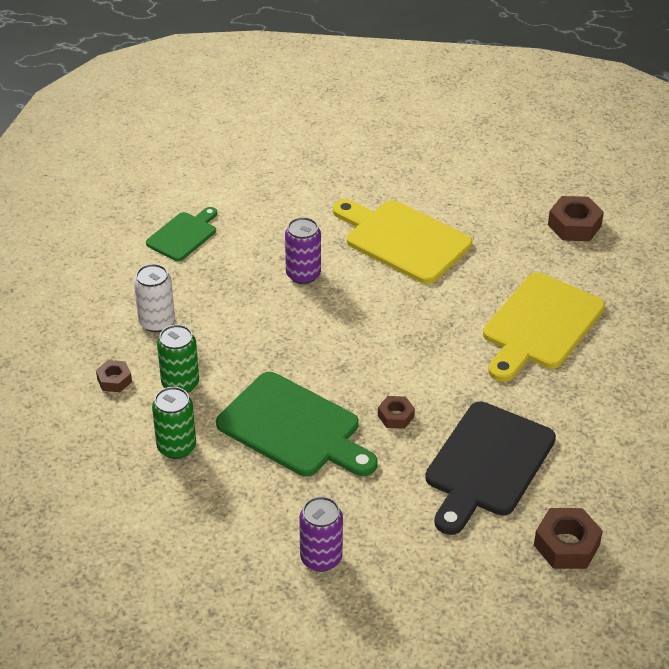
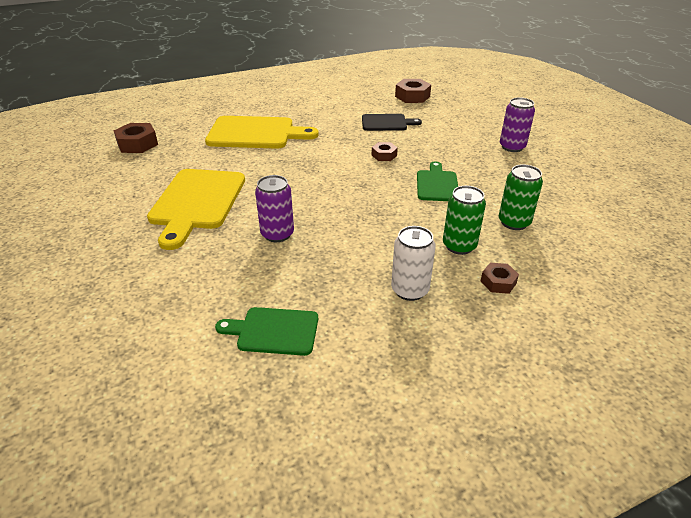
camera: 120 degrees left, 5 degrees down
green cutting board [216,372,378,477] -> green cutting board [417,161,458,201], size x0.57
black cutting board [425,402,556,535] -> black cutting board [362,114,422,131], size x0.57

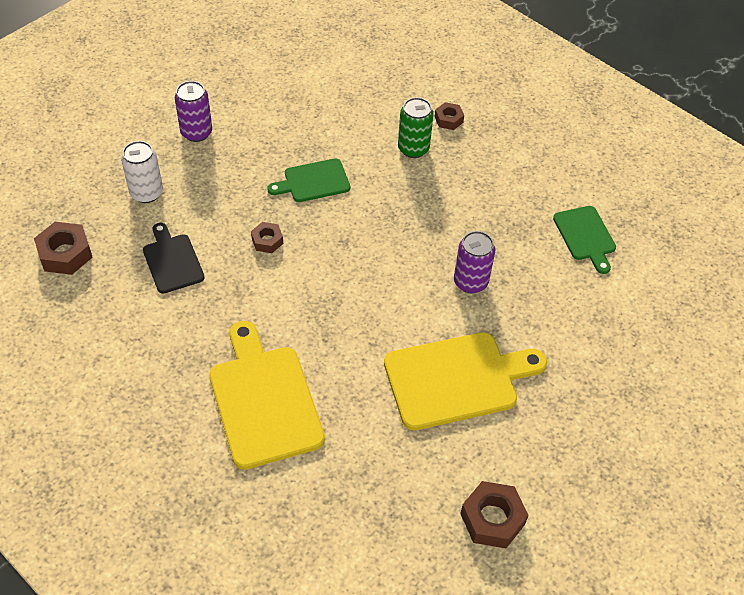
camera: 115 degrees left, 15 degrees up
brown nut [113,123,158,153] -> brown nut moved to [460,481,529,548]
white can [391,226,436,301] -> white can moved to [121,141,163,203]
green can [498,164,543,230] -> none

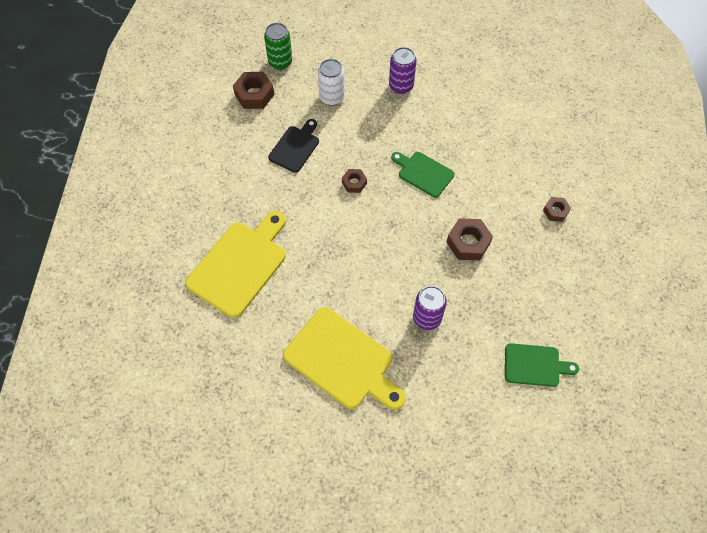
camera: 55 degrees right, 10 degrees up
green can [398,97,434,158] -> green can moved to [264,23,292,70]
brown nut [460,481,529,548] -> brown nut moved to [447,218,493,260]
green cutting board [553,206,616,274] -> green cutting board turned 120 degrees counterclockwise [505,343,579,387]

